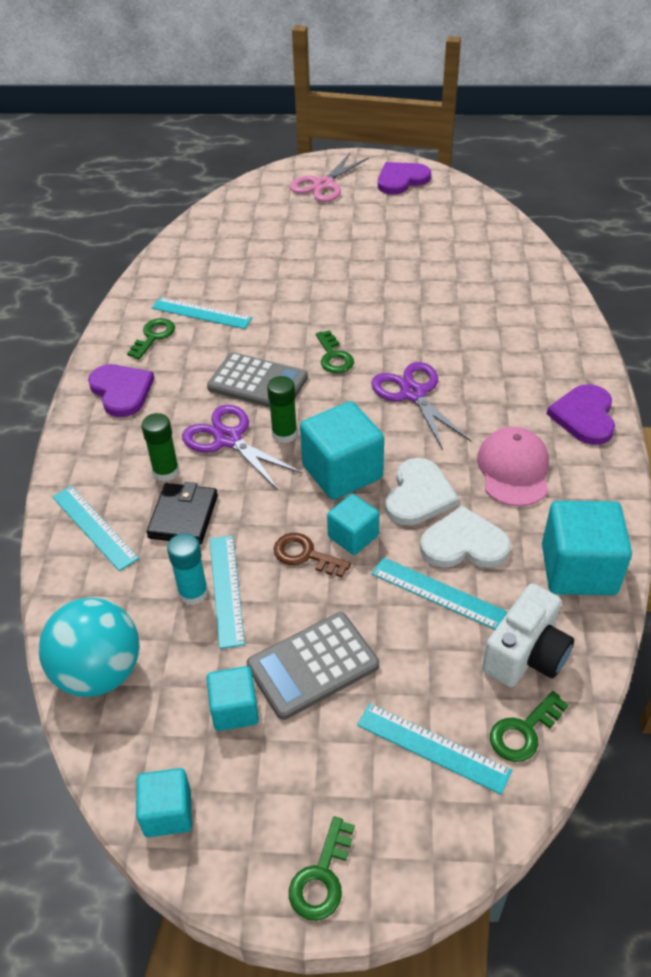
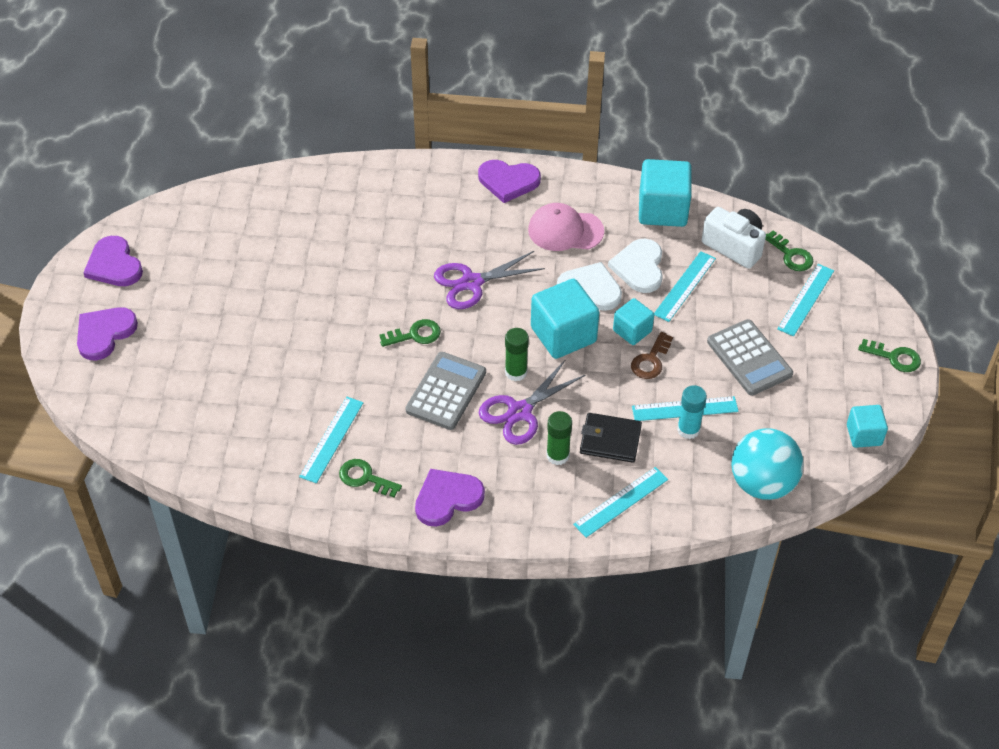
camera: 90 degrees left, 5 degrees up
turquoise cube [207,666,259,731] -> none
pink scissors [290,153,369,202] -> purple heart [77,307,138,361]

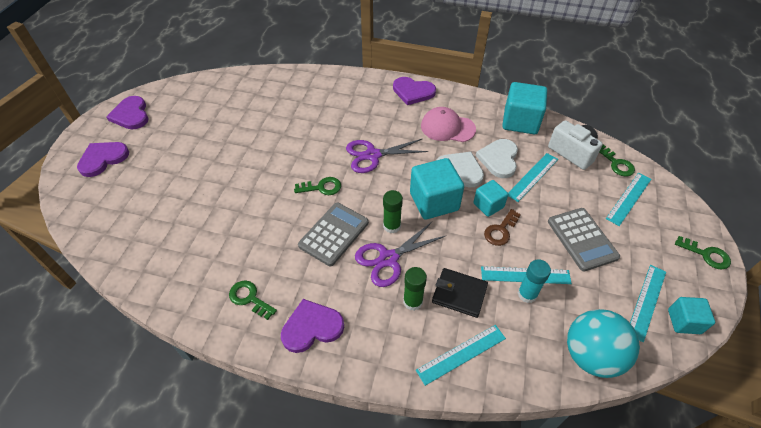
camera: 10 degrees right, 0 degrees up
turquoise ruler [299,397,363,483] -> turquoise ruler moved to [630,265,666,342]

